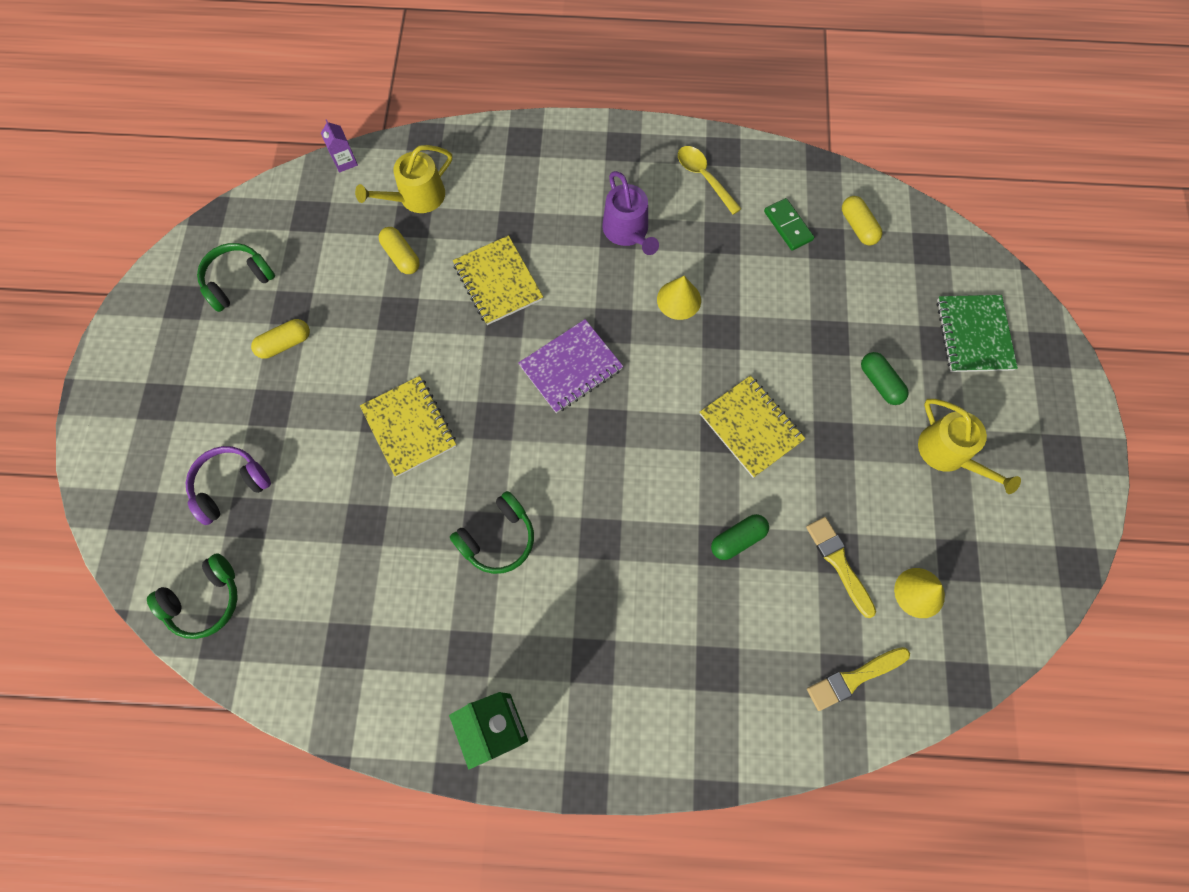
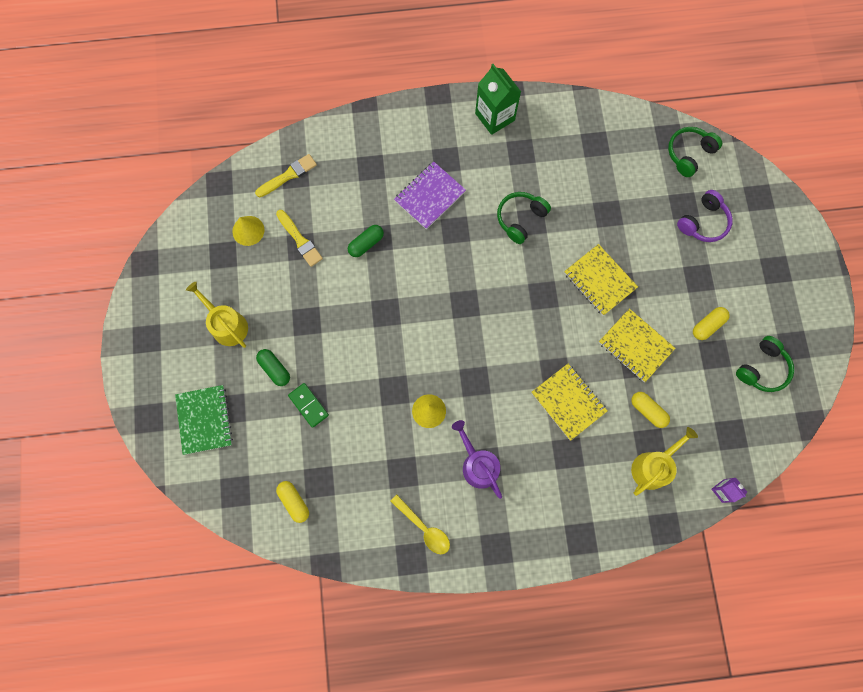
camera: 170 degrees right, 5 degrees up
purple notebook [519,319,623,413] -> purple notebook moved to [394,161,466,230]
yellow notebook [700,375,806,478] -> yellow notebook moved to [599,308,676,382]
green domino [764,198,814,250] -> green domino moved to [288,383,329,428]

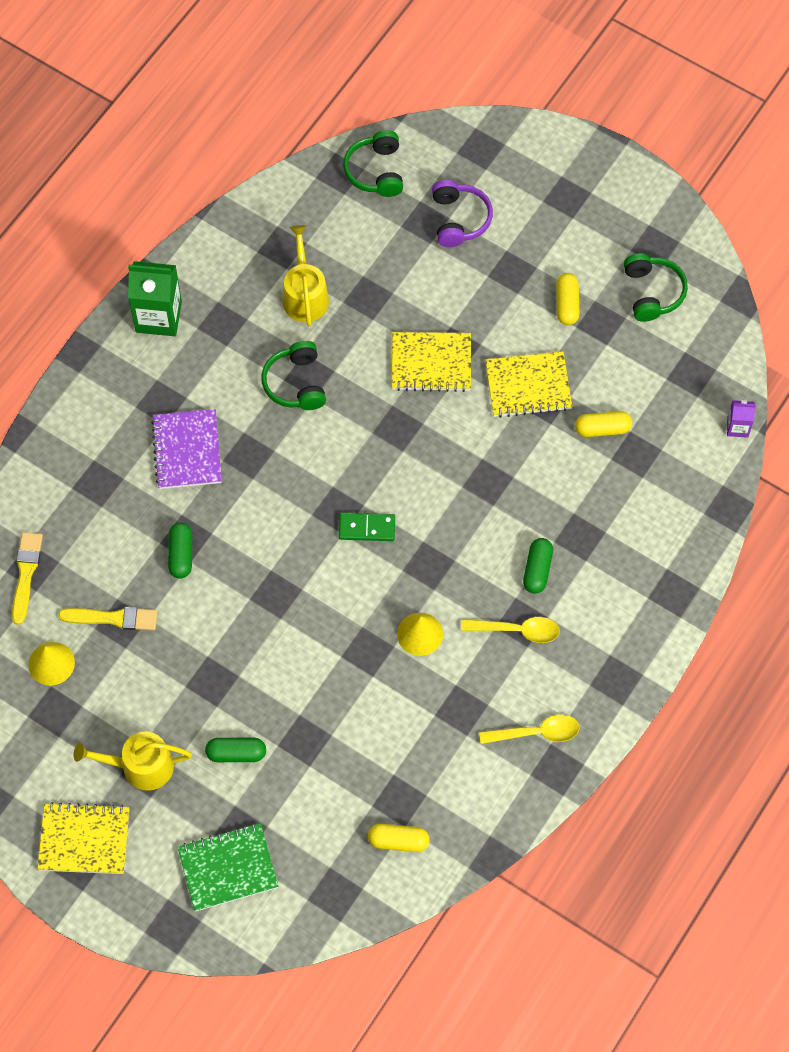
camera: 50 degrees left, 10 degrees down
green notebook [175,385,233,455] -> green notebook turned 45 degrees counterclockwise [177,823,279,911]
green domino [288,383,329,428] -> green domino moved to [339,513,395,541]
purple watering can [452,420,502,499] -> yellow spoon [461,617,560,643]
yellow notebook [531,364,607,441] -> yellow notebook moved to [37,802,129,874]
yellow watering can [631,427,698,496] -> yellow watering can moved to [283,225,329,326]
none -> green capsule [523,538,553,594]

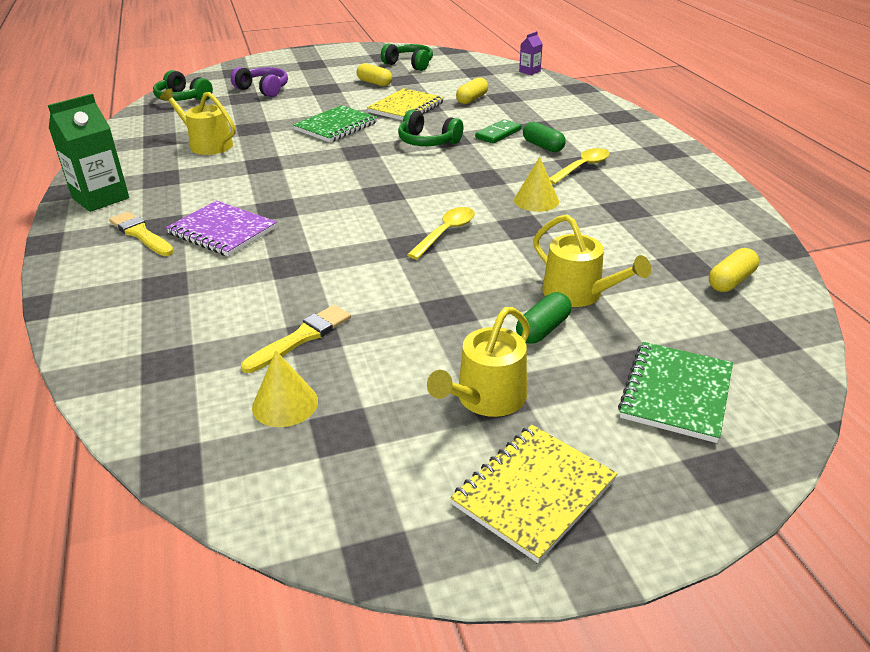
camera: 50 degrees left, 30 degrees down
yellow brush [12,532,43,625] -> yellow brush moved to [109,212,174,256]
green capsule [168,522,192,579] -> none
green headphones [261,341,326,410] -> green headphones moved to [398,109,463,146]
green domino [339,513,395,541] -> green domino moved to [475,119,521,144]
yellow notebook [392,332,471,392] -> green notebook [293,105,378,142]
yellow spoon [479,715,580,744] -> yellow spoon moved to [407,207,475,259]
none -> yellow watering can [533,214,651,307]

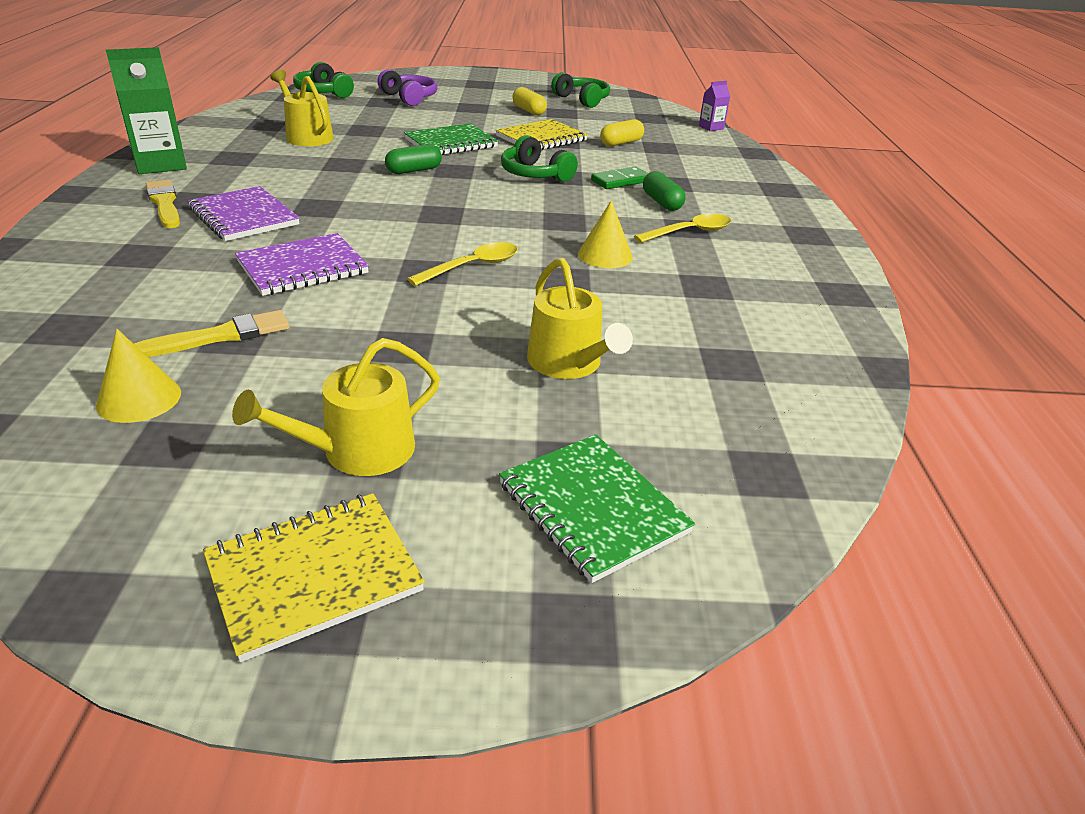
camera: 15 degrees right, 0 degrees up
green capsule [516,292,572,344] -> green capsule moved to [385,144,442,174]
green notebook [618,342,733,443] -> green notebook turned 75 degrees counterclockwise [499,435,695,583]
yellow capsule [709,248,759,292] -> none
none -> purple notebook [235,233,369,296]

